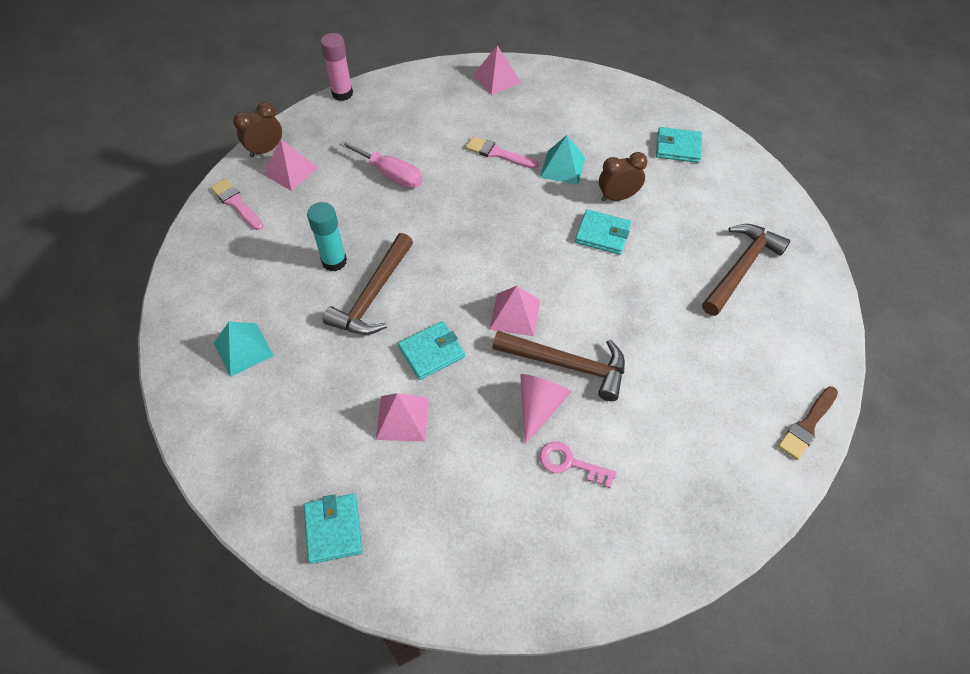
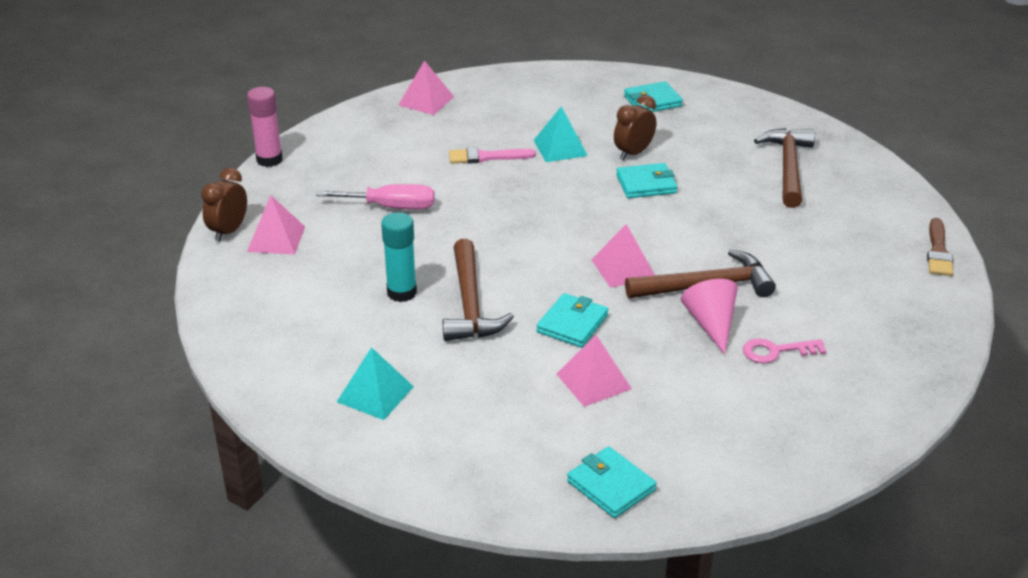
camera: 30 degrees left, 20 degrees down
pink brush [210,179,264,230] -> none

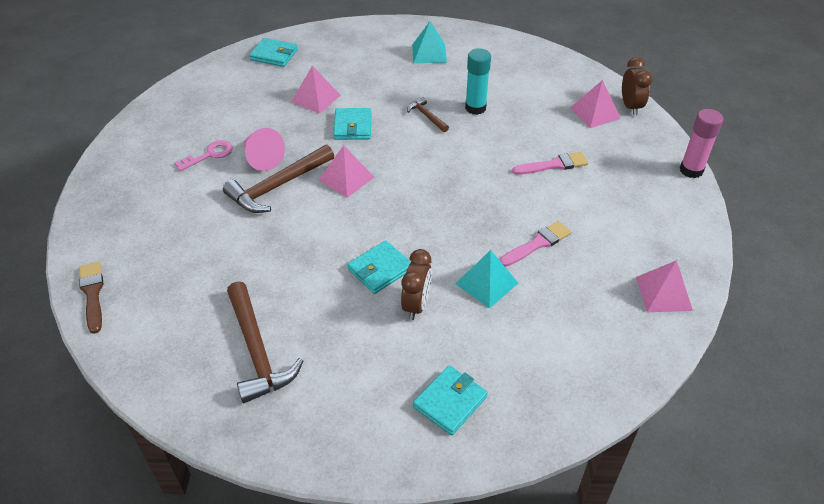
camera: 150 degrees right, 10 degrees up
pink screwdriver [317,184,435,210] -> pink brush [512,152,588,175]
brown hammer [442,239,514,341] -> brown hammer [407,97,449,132], size x0.51

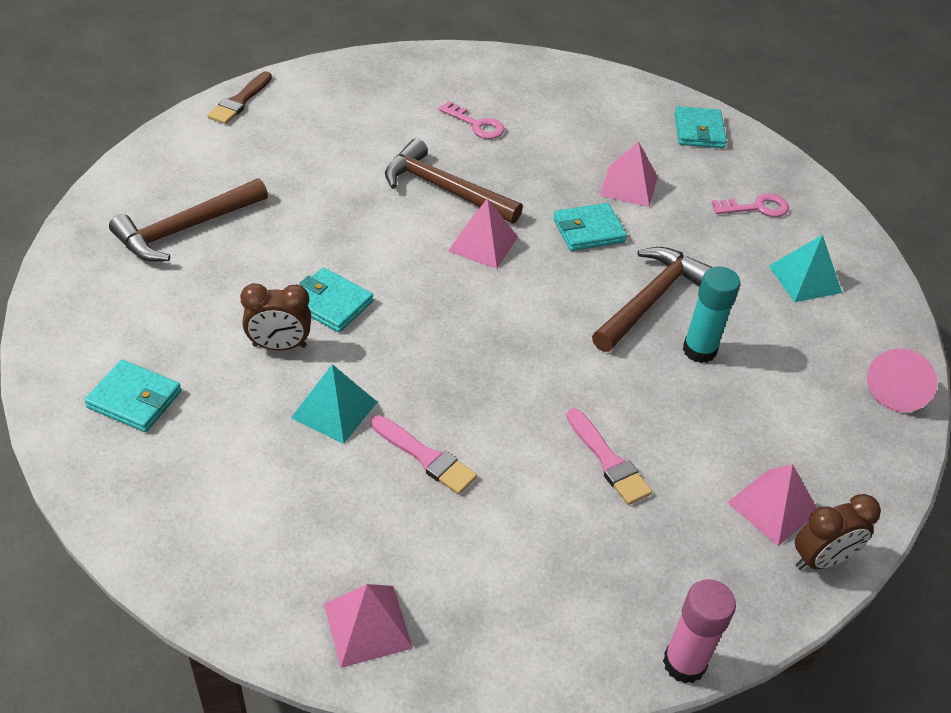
camera: 70 degrees right, 0 degrees up
brown brush [79,262,103,334] -> brown brush turned 150 degrees clockwise [207,71,272,124]
pink cone [244,128,285,171] -> pink cone moved to [867,349,937,412]
brown hammer [407,97,449,132] -> brown hammer [592,247,712,352], size x1.96
none -> pink key [711,193,789,217]

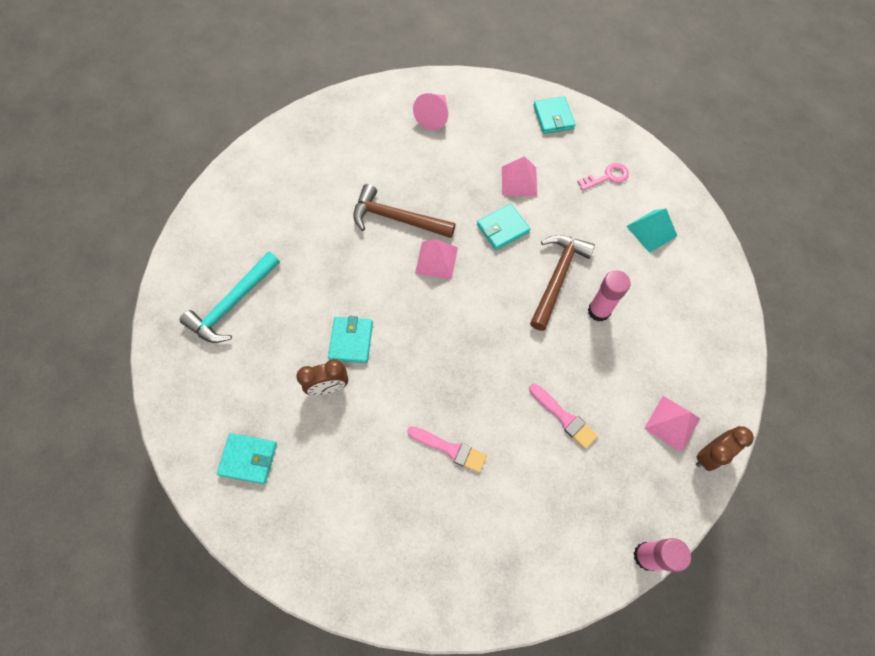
camera: 10 degrees left, 20 degrees up
brown hammer [109,178,268,262] -> turquoise hammer [180,251,280,343]
brown brush [207,71,272,124] -> none
turquoise pyramid [291,364,377,444] -> none
turquoise wallet [299,267,373,332] -> turquoise wallet turned 75 degrees clockwise [328,316,373,363]
pink pyramid [324,584,413,668] -> none
pink key [438,101,504,139] -> none
turquoise glue stick [683,266,740,363] -> pink glue stick [588,270,631,322]
pink cone [867,349,937,412] -> pink cone moved to [413,93,448,130]

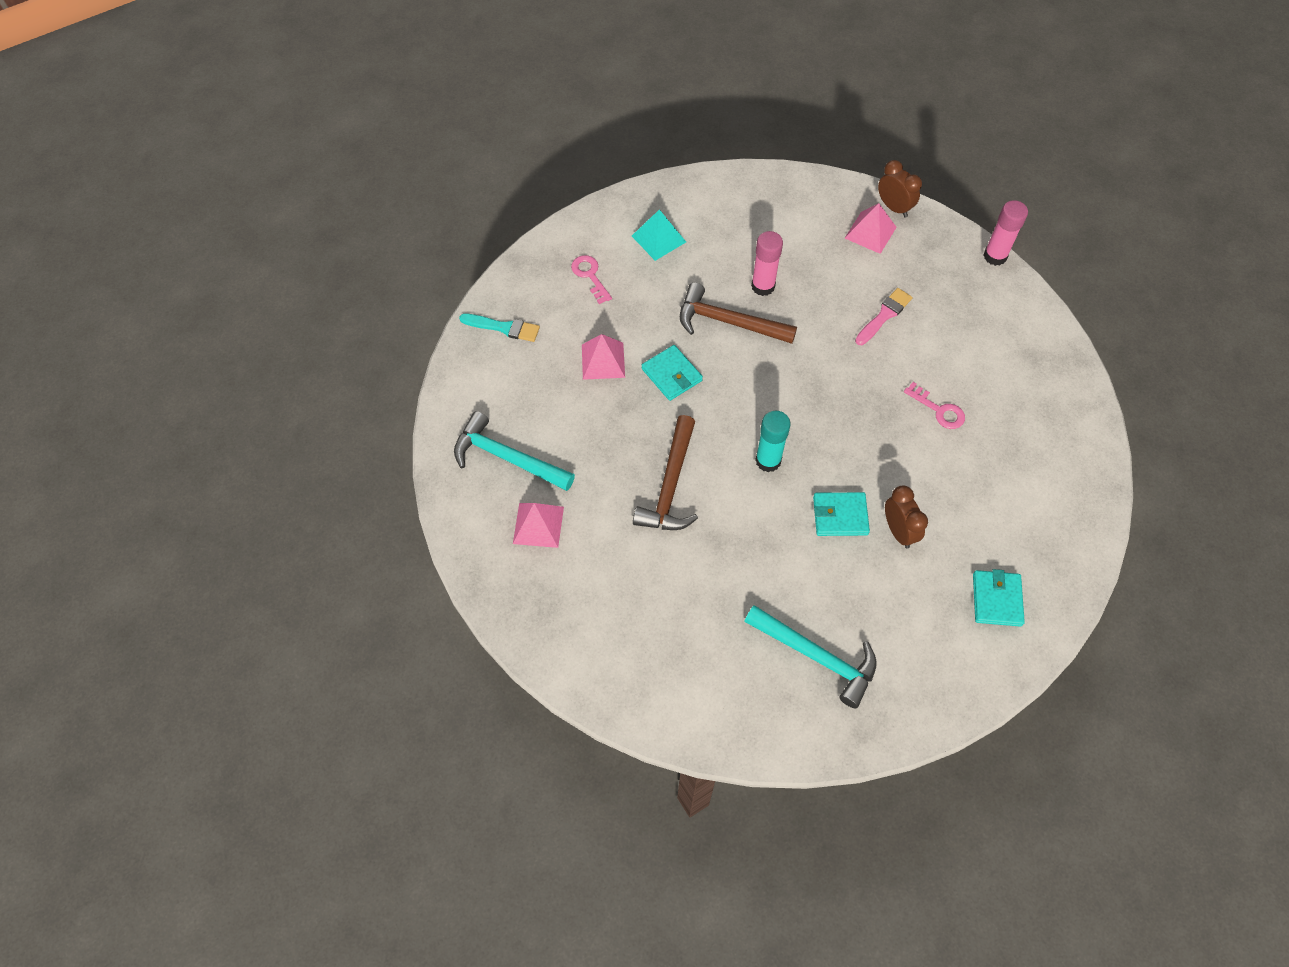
camera: 95 degrees left, 5 degrees down
pink brush [407,426,487,473] -> pink key [904,382,965,429]
pink cone [413,93,448,130] -> turquoise hammer [454,411,575,491]
pink pyramid [415,239,458,280] -> pink pyramid moved to [513,503,564,548]
turquoise wallet [533,96,575,134] -> turquoise brush [459,314,540,342]
none -> turquoise glue stick [755,411,790,472]

